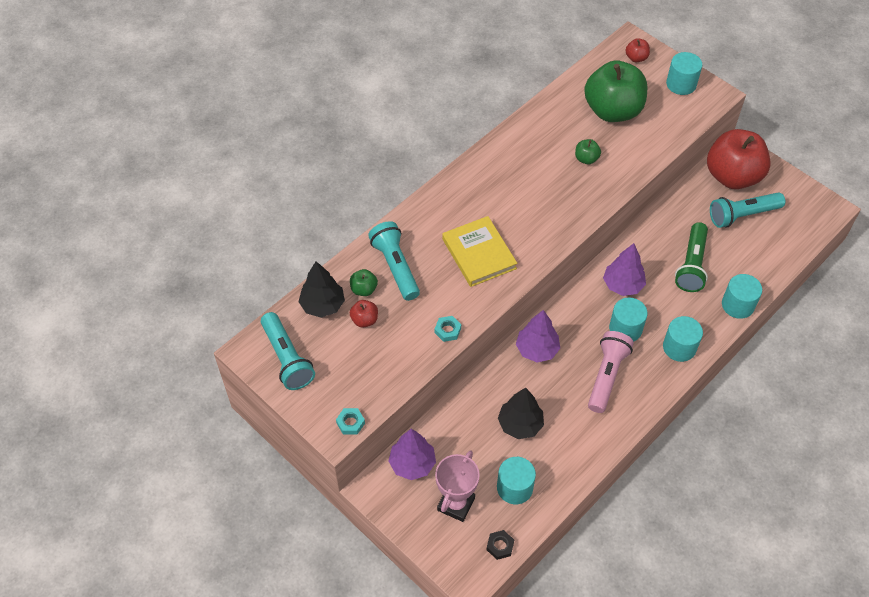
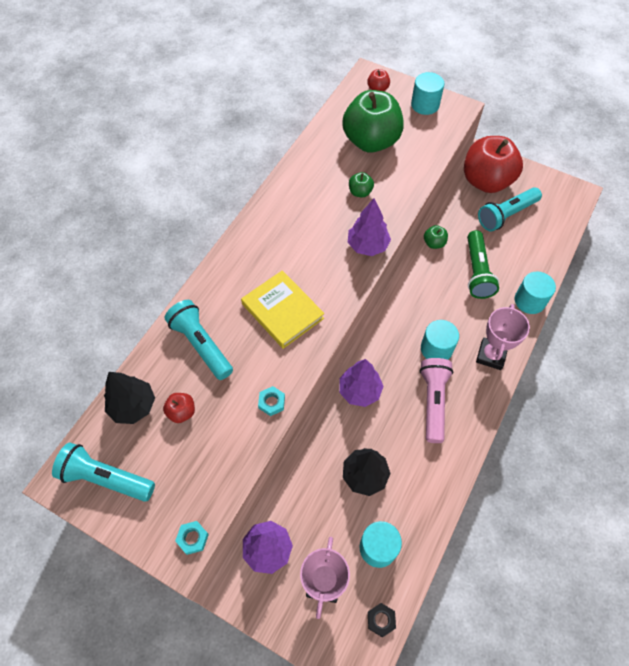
camera: 15 degrees left, 5 degrees up
turquoise flashlight [261,312,315,390] -> turquoise flashlight turned 150 degrees clockwise [52,443,155,502]
green apple [350,269,378,296] -> green apple moved to [424,225,448,249]
purple tree [603,243,646,296] -> purple tree moved to [348,198,391,256]
turquoise cylinder [663,316,703,362] -> pink trophy [476,304,530,370]

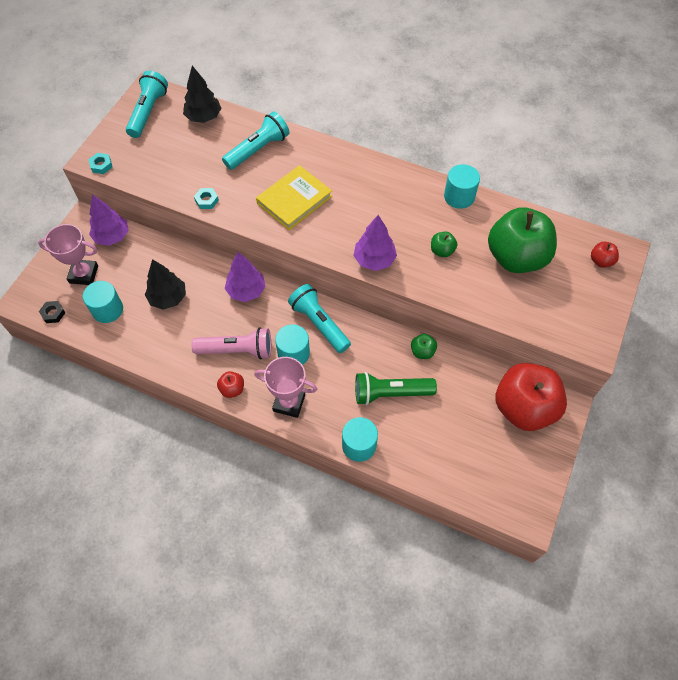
camera: 85 degrees right, 0 degrees up
red apple [163,393,195,423] -> red apple moved to [217,371,244,398]
turquoise cylinder [411,72,444,115] -> turquoise cylinder moved to [444,164,480,209]
turquoise flashlight [478,187,542,231] -> turquoise flashlight moved to [288,284,351,353]

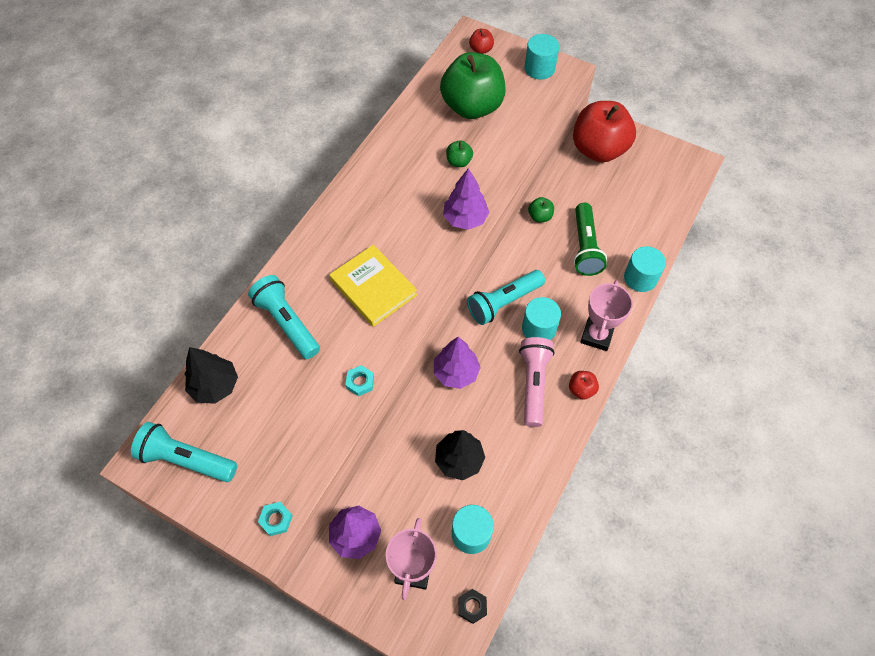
camera: 85 degrees left, 0 degrees up
turquoise cylinder [444,164,480,209] -> turquoise cylinder moved to [525,34,559,80]

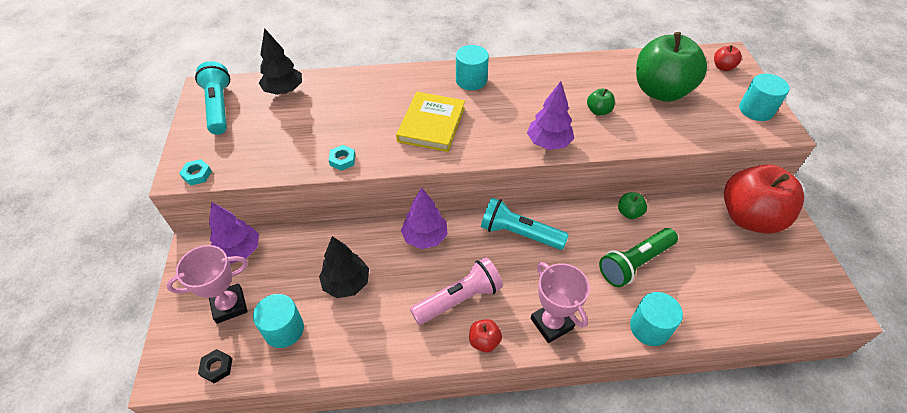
camera: 55 degrees right, 10 degrees down
turquoise flashlight [248,275,320,359] -> none
turquoise cylinder [522,297,561,340] -> turquoise cylinder moved to [456,45,489,90]
pink trophy [580,280,633,351] -> pink trophy turned 75 degrees clockwise [531,262,590,343]

